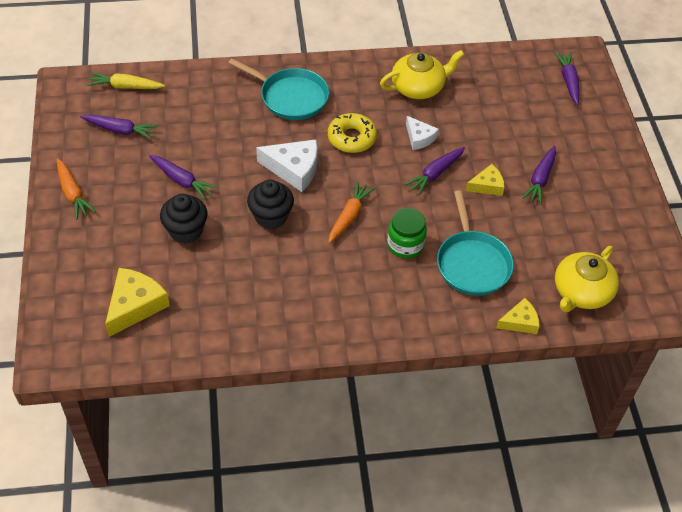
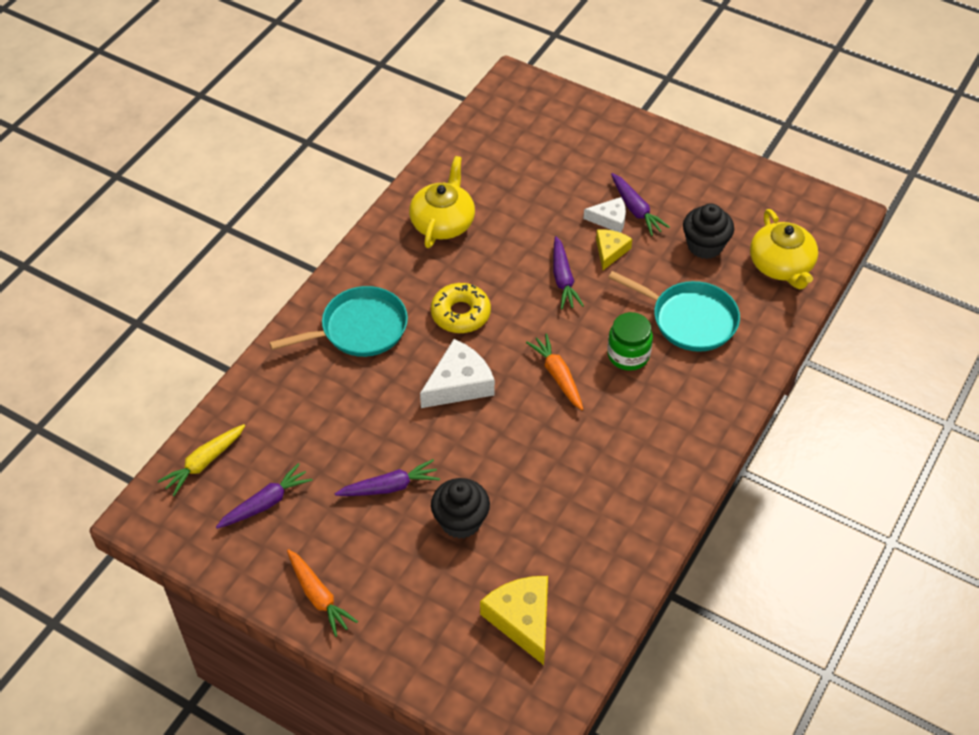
camera: 50 degrees left, 0 degrees up
orange carrot [57,158,96,219] -> orange carrot turned 45 degrees clockwise [287,549,358,637]
black cupcake [247,180,294,229] -> black cupcake moved to [683,203,734,259]
white cheese [406,116,439,150] -> white cheese moved to [583,197,626,233]
yellow cheese [496,298,540,334] -> none
purple carrot [554,52,579,105] -> none

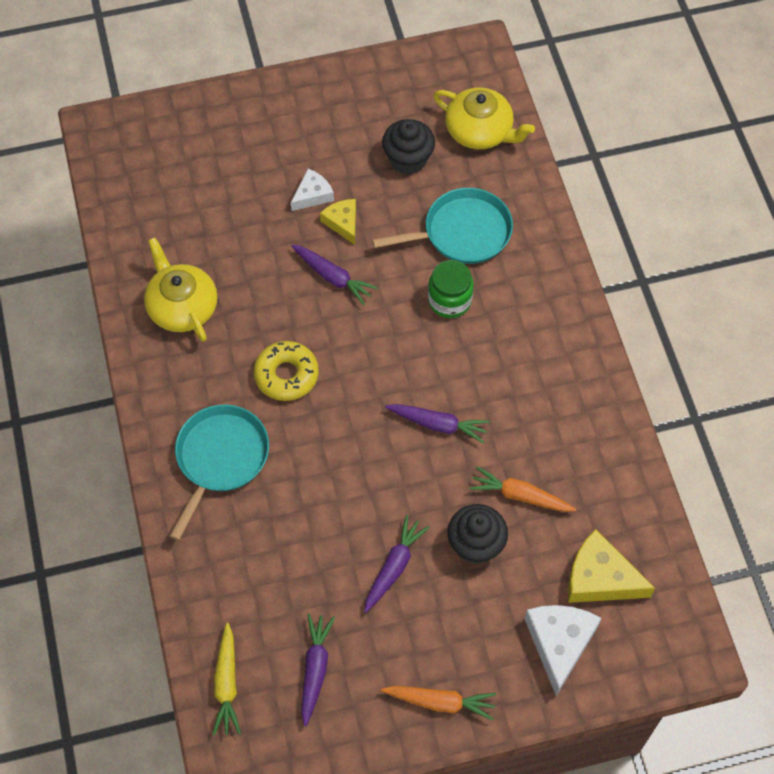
camera: 45 degrees left, 10 degrees up
white cheese [420,339,495,408] -> white cheese moved to [524,605,602,696]
orange carrot [526,334,583,410] -> orange carrot moved to [469,466,576,512]
purple carrot [611,173,670,236] -> purple carrot moved to [385,404,490,443]

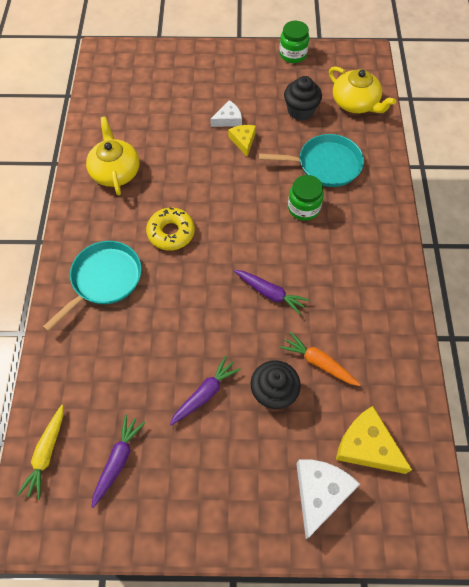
camera: 15 degrees right, 0 degrees up
purple carrot [291,245,378,305] -> none
orange carrot [381,686,496,721] -> none
none -> green jar [279,21,309,63]

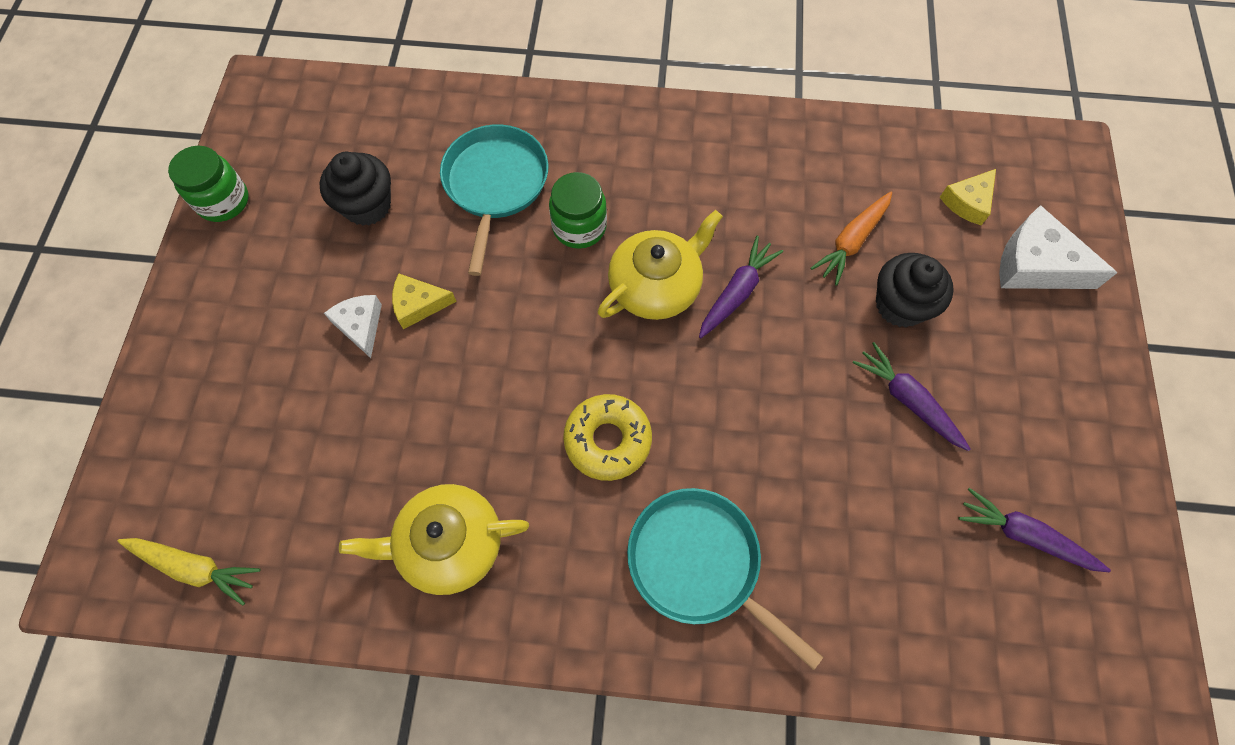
camera: 85 degrees left, 5 degrees up
yellow carrot [17,405,63,500] -> yellow carrot moved to [117,538,261,606]
yellow teapot [329,66,396,113] -> yellow teapot moved to [598,210,723,320]
yellow cheese [336,406,412,474] -> yellow cheese [940,169,996,225], size x0.61

